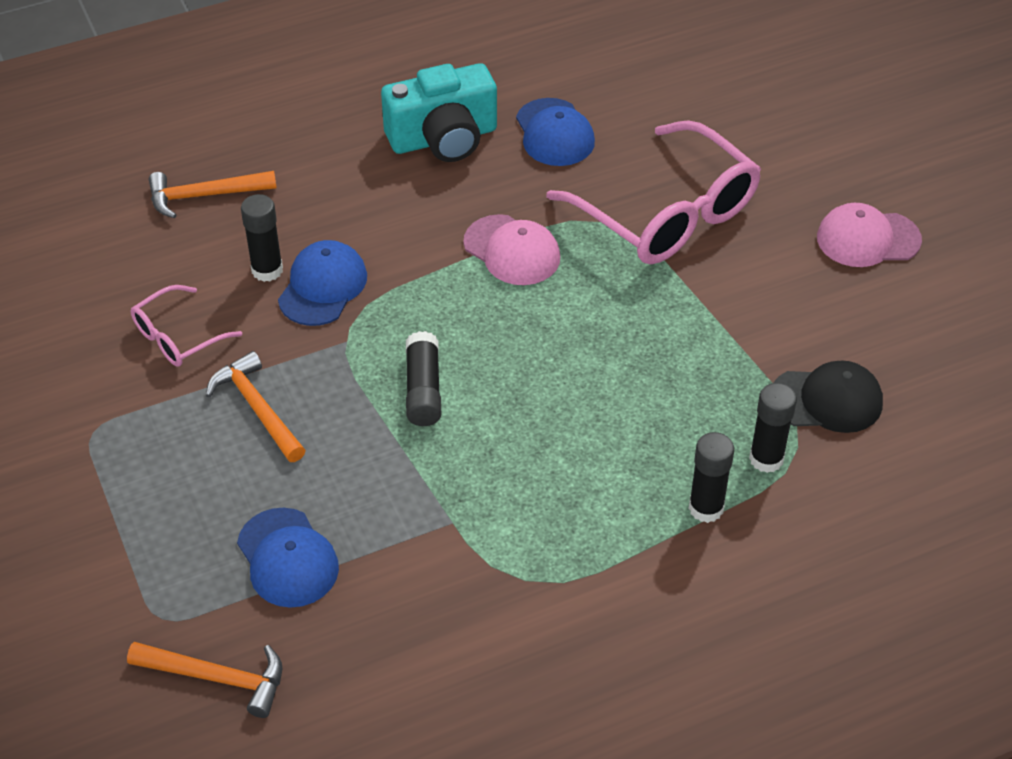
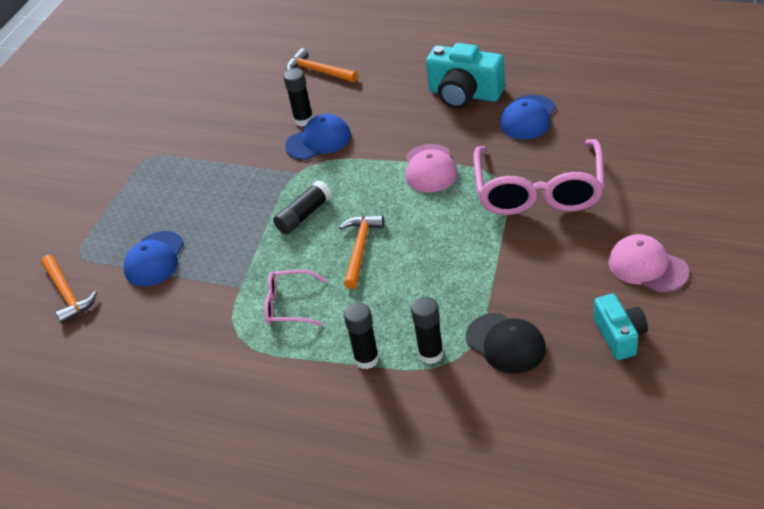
camera: 50 degrees right, 5 degrees down
pink glasses [131,285,242,366] -> pink glasses moved to [264,270,327,326]
orange hammer [206,351,306,462] -> orange hammer moved to [339,215,384,289]
none -> turquoise camera [594,294,648,360]

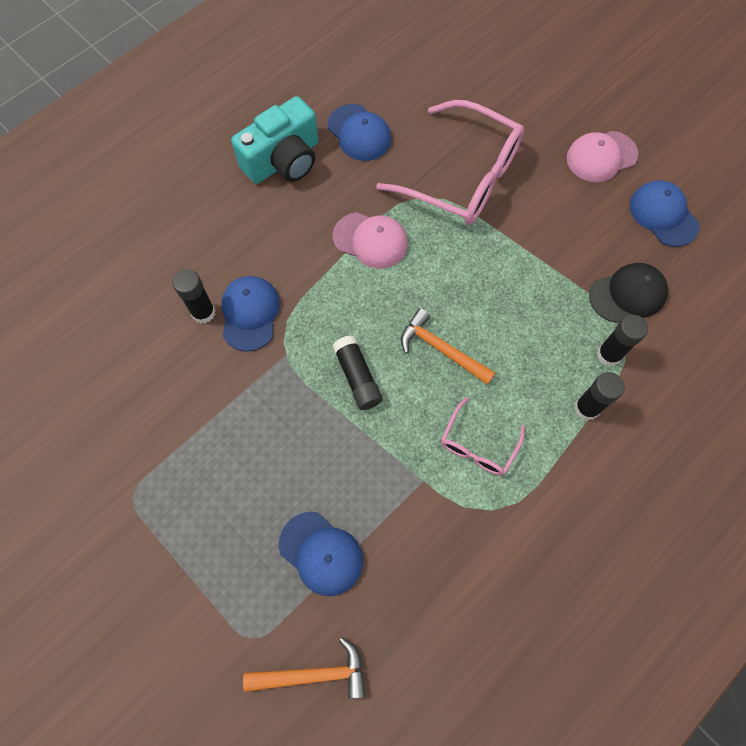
camera: 70 degrees left, 25 degrees up
orange hammer [286,48,358,82] -> none
turquoise camera [594,294,648,360] -> blue cap [630,180,699,247]

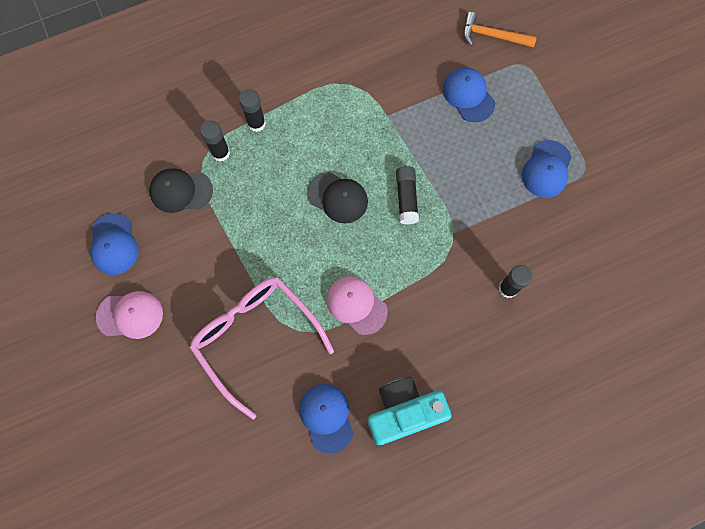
camera: 160 degrees left, 5 degrees up
blue cap [221,276,280,352] -> blue cap moved to [522,140,572,198]
orange hammer [401,308,495,385] -> black cap [307,172,368,223]
pink glasses [441,397,525,476] -> none

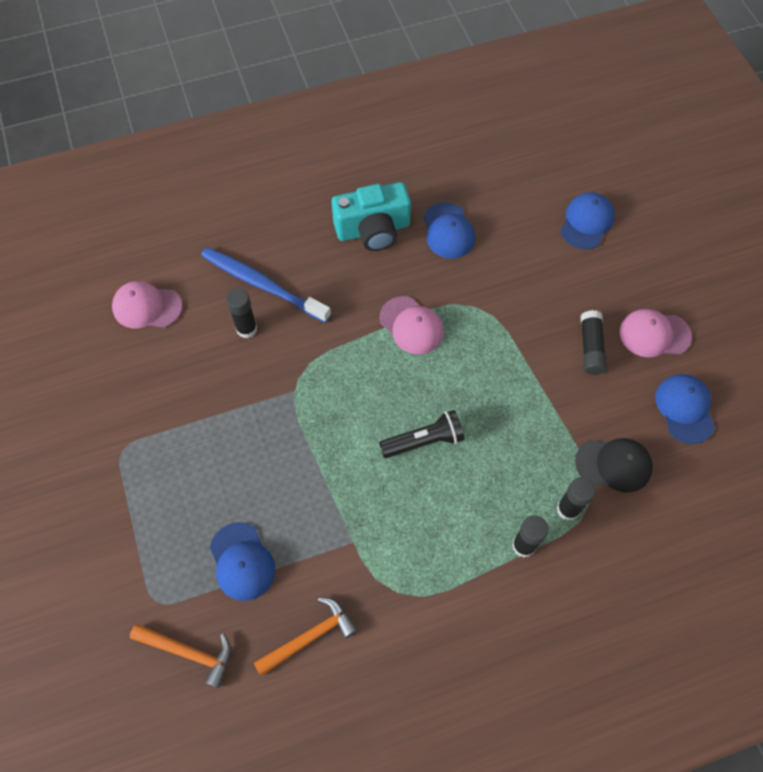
camera: 175 degrees left, 10 degrees down
pink glasses [190,277,334,419] -> none
black cap [307,172,368,223] -> black flashlight [379,410,465,458]
black glue stick [396,166,419,225] -> black glue stick moved to [580,310,607,375]
blue cap [522,140,572,198] -> blue cap moved to [560,192,615,249]
none -> pink cap [112,281,182,328]
none -> blue toothbrush [201,247,331,323]
none -> orange hammer [254,597,357,676]

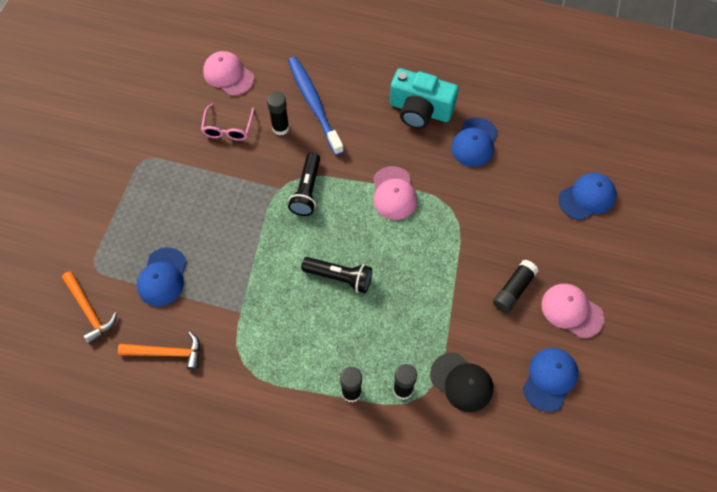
camera: 35 degrees right, 0 degrees up
none -> pink glasses [201,104,254,141]
none -> black flashlight [288,153,320,216]

